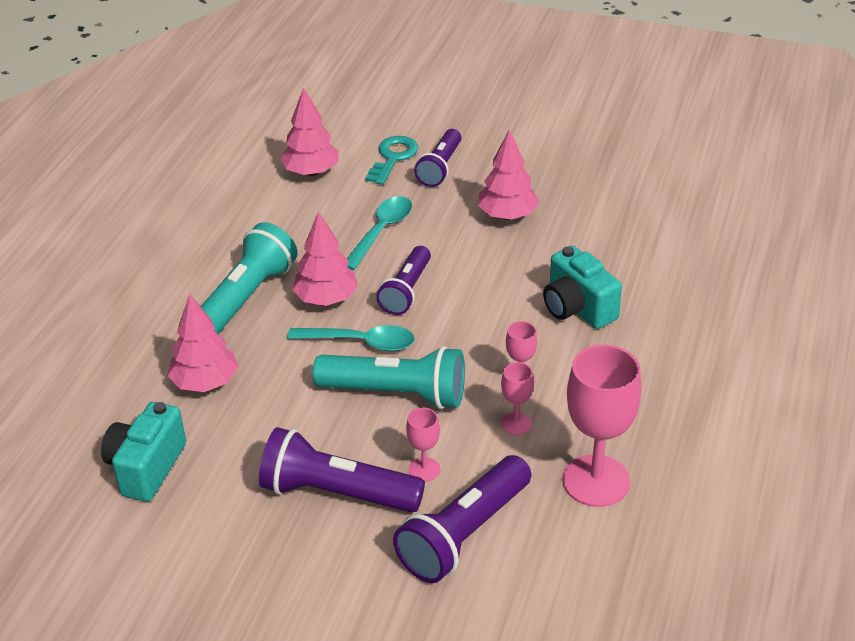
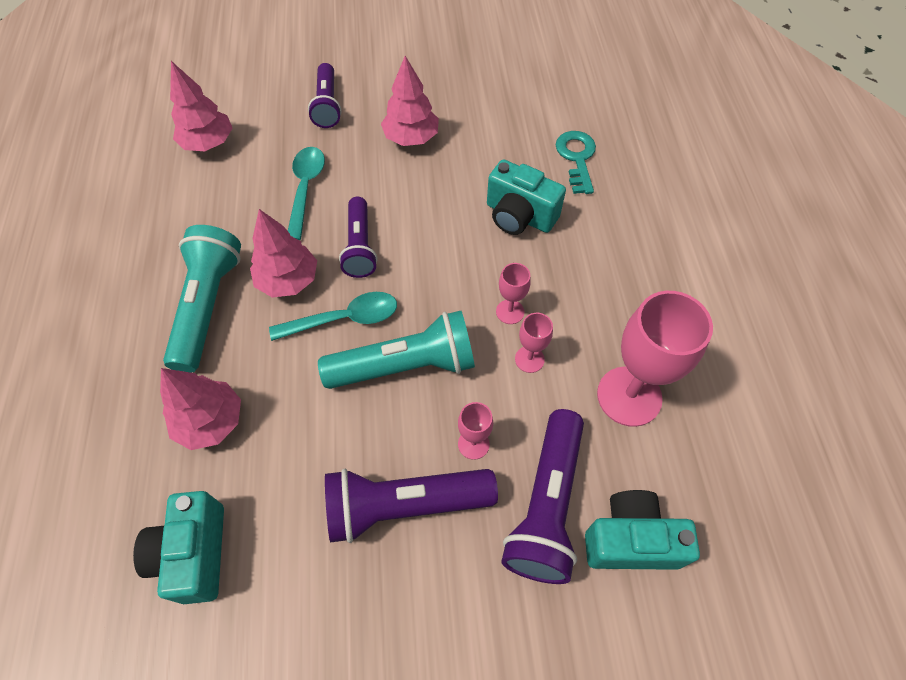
camera: 25 degrees left, 20 degrees up
turquoise key [365,136,418,185] -> turquoise key moved to [556,131,596,194]
none -> turquoise camera [585,490,700,570]

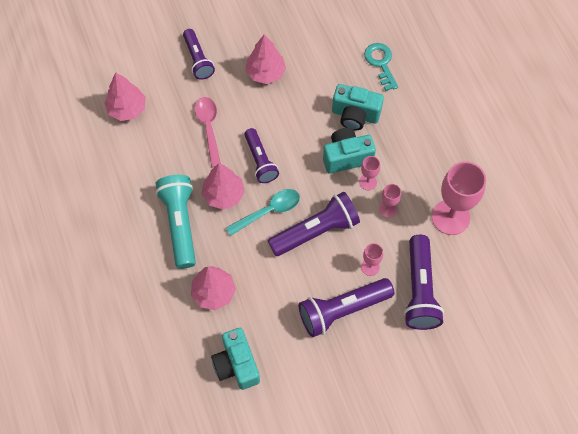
camera: 15 degrees left, 5 degrees up
turquoise spoon [288,147,325,240] -> pink spoon [195,97,221,168]
turquoise flashlight [318,311,475,389] -> purple flashlight [268,192,360,256]
turquoise camera [585,490,700,570] -> turquoise camera moved to [323,128,376,174]

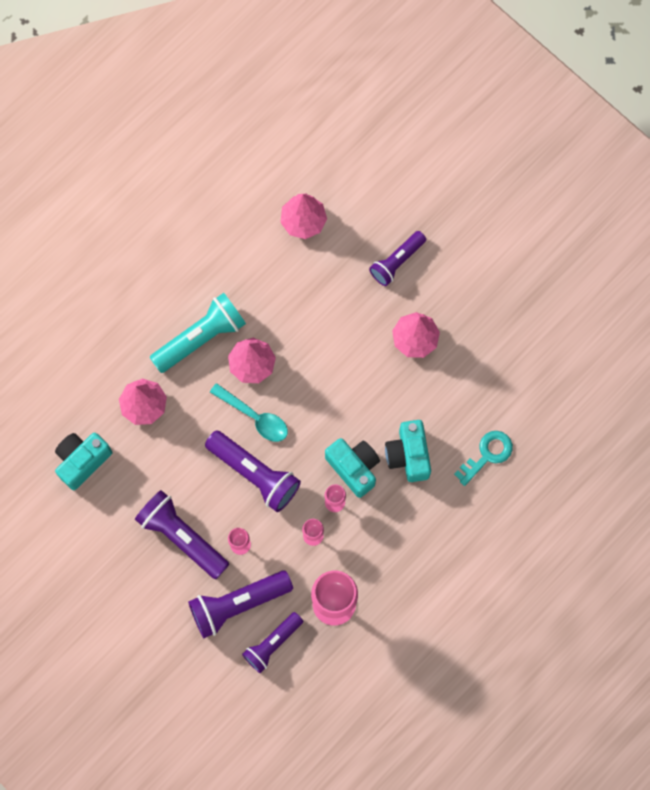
camera: 65 degrees right, 10 degrees up
pink spoon [195,97,221,168] -> none
purple flashlight [244,128,279,183] -> purple flashlight moved to [242,612,303,673]

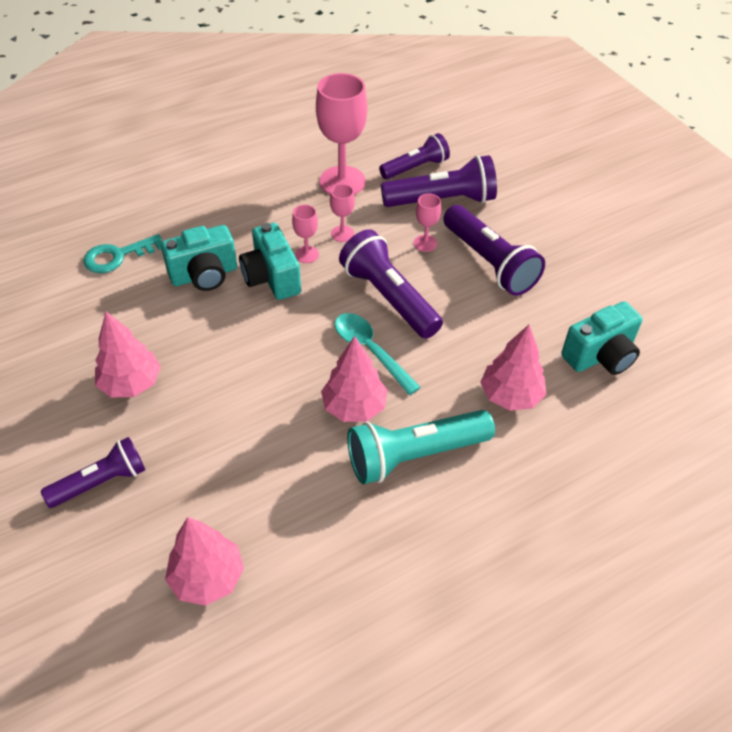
camera: 165 degrees left, 25 degrees down
turquoise camera [385,420,431,482] -> turquoise camera turned 60 degrees clockwise [161,225,237,291]

